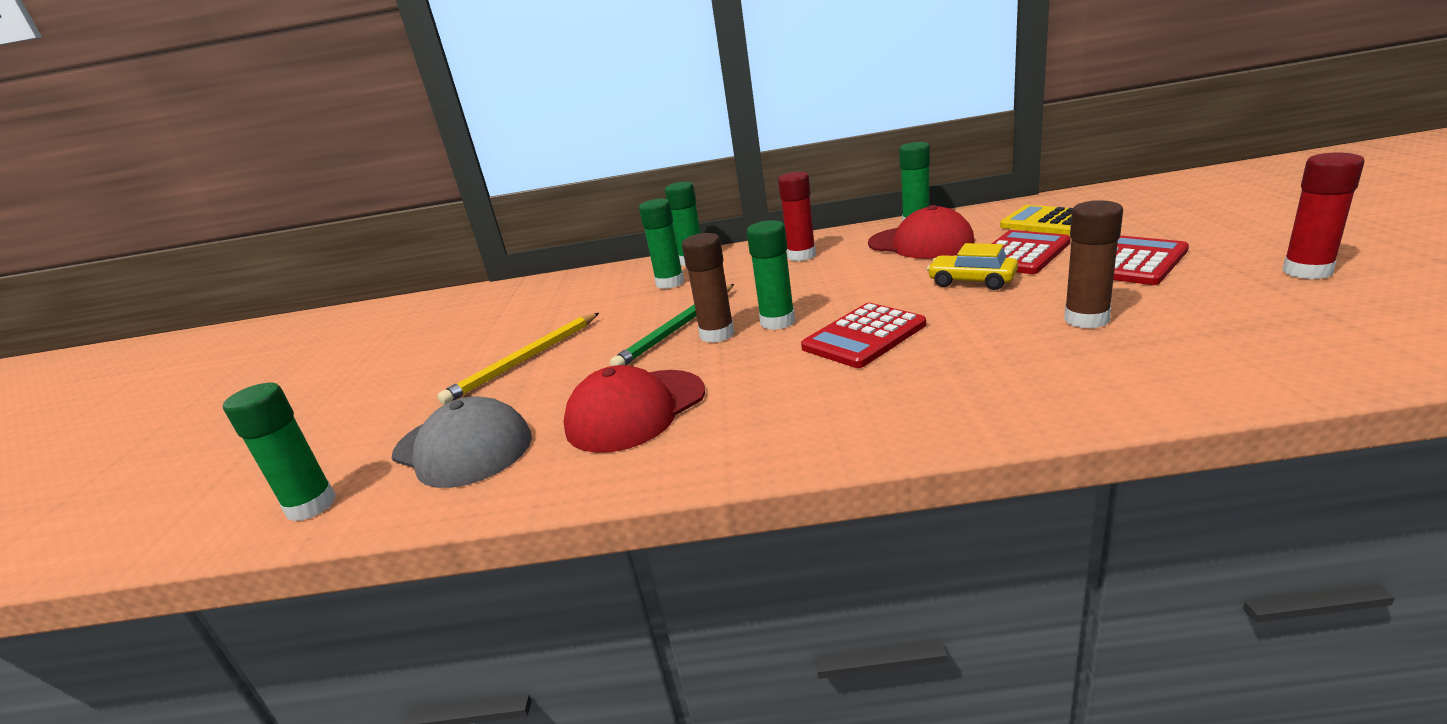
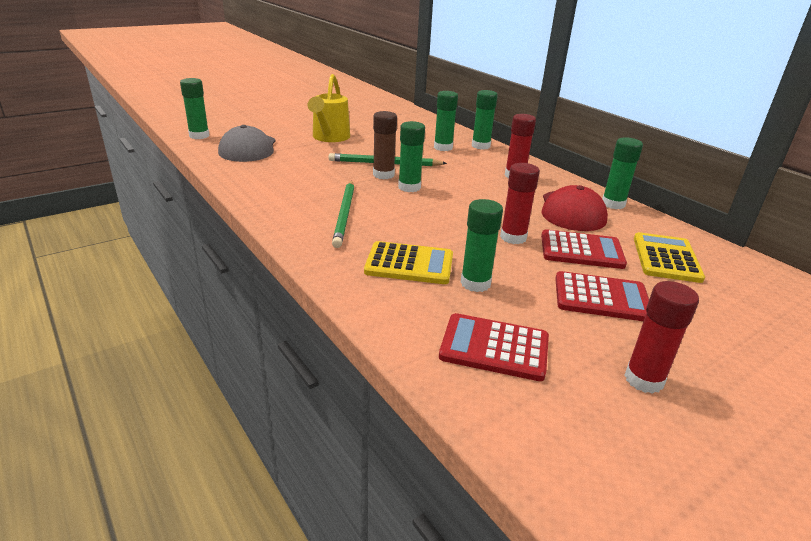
camera: 50 degrees right, 5 degrees up
yellow pencil [437,313,599,405] -> yellow watering can [308,74,350,142]
red cap [563,365,705,453] -> none
red calculator [801,303,926,368] -> red calculator moved to [439,313,549,381]
yellow car [927,243,1018,290] -> red glue stick [500,163,540,244]
brown glue stick [1064,200,1123,329] -> green glue stick [460,199,503,292]
none -> green pencil [332,181,354,248]
none -> yellow calculator [364,241,453,284]

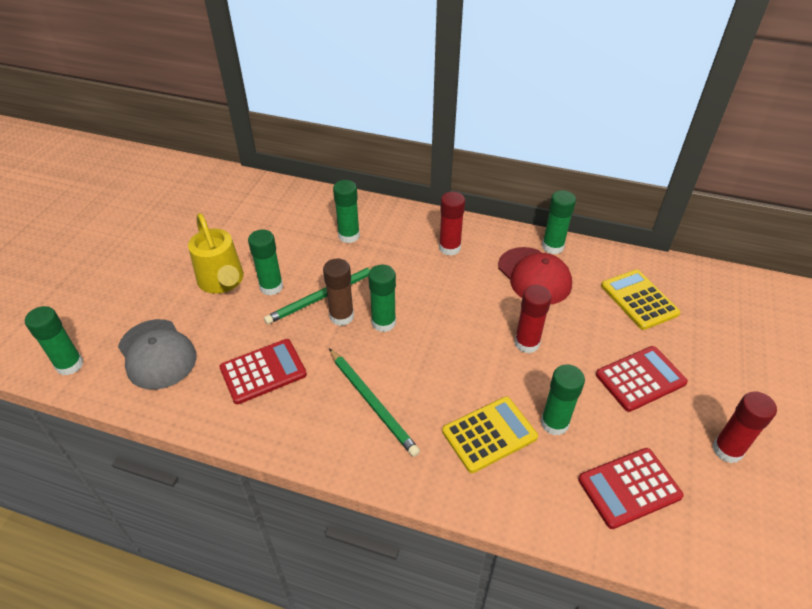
camera: 35 degrees left, 15 degrees up
green glue stick [472,90,498,150] -> green glue stick moved to [248,230,283,295]
red calculator [541,229,627,269] -> red calculator moved to [219,339,307,404]

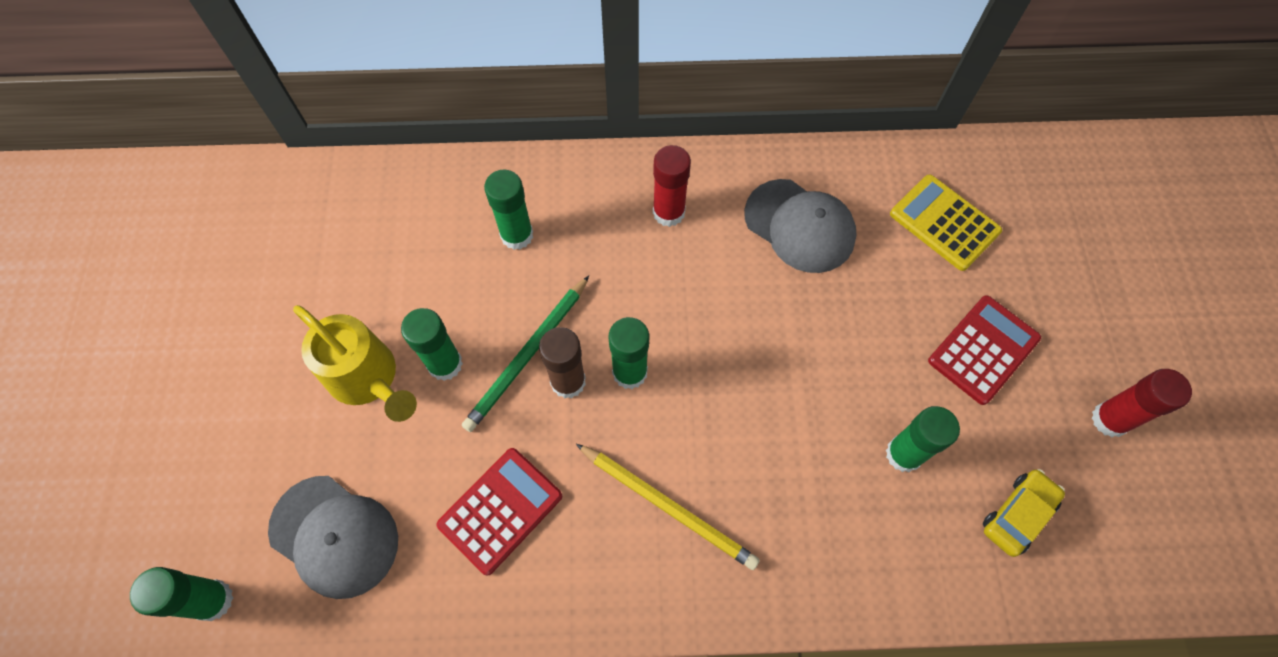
camera: 20 degrees left, 20 degrees up
green pencil [329,348,420,457] -> yellow pencil [576,444,760,570]
yellow calculator [442,396,538,473] -> none
red cap [498,247,572,305] -> grey cap [744,179,857,273]
red glue stick [515,285,552,353] -> none
green glue stick [542,190,576,254] -> none
red calculator [578,448,684,529] -> yellow car [983,469,1065,557]

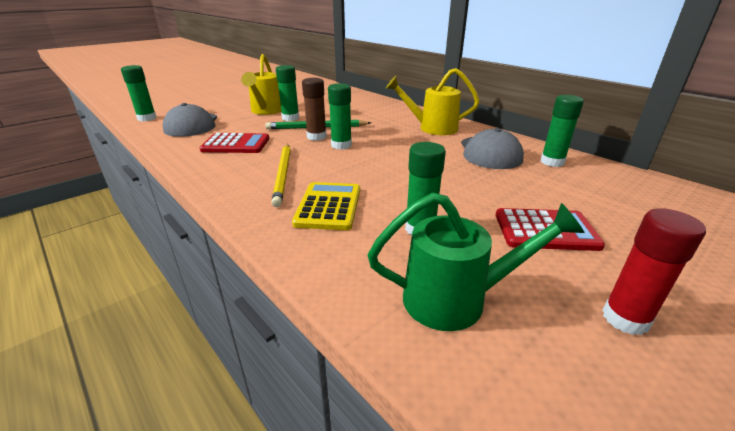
camera: 50 degrees right, 35 degrees down
green glue stick [484,170,533,250] -> green glue stick moved to [541,95,584,167]
red glue stick [653,145,691,227] -> yellow watering can [386,68,479,135]
yellow calculator [890,174,1002,271] -> yellow calculator moved to [292,182,360,230]
yellow car [983,469,1065,557] -> green watering can [368,192,585,331]

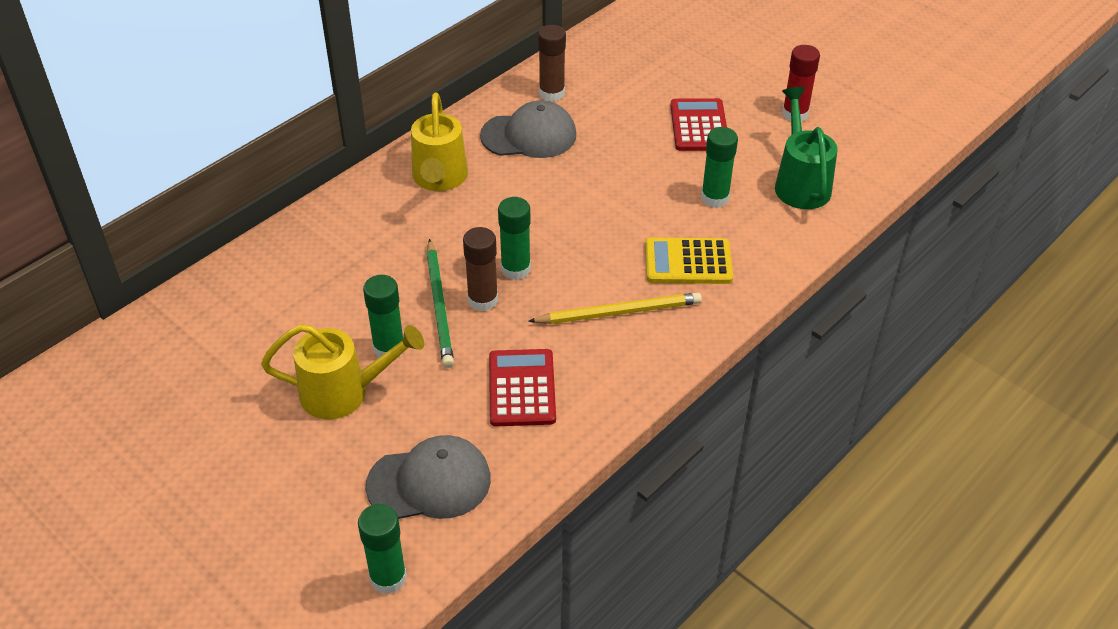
camera: 95 degrees left, 15 degrees up
green glue stick [541,95,584,167] -> brown glue stick [538,25,566,102]

